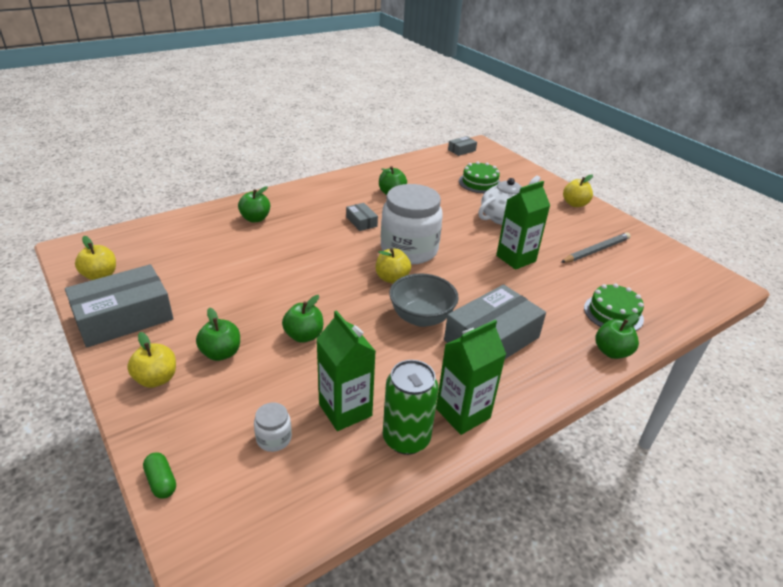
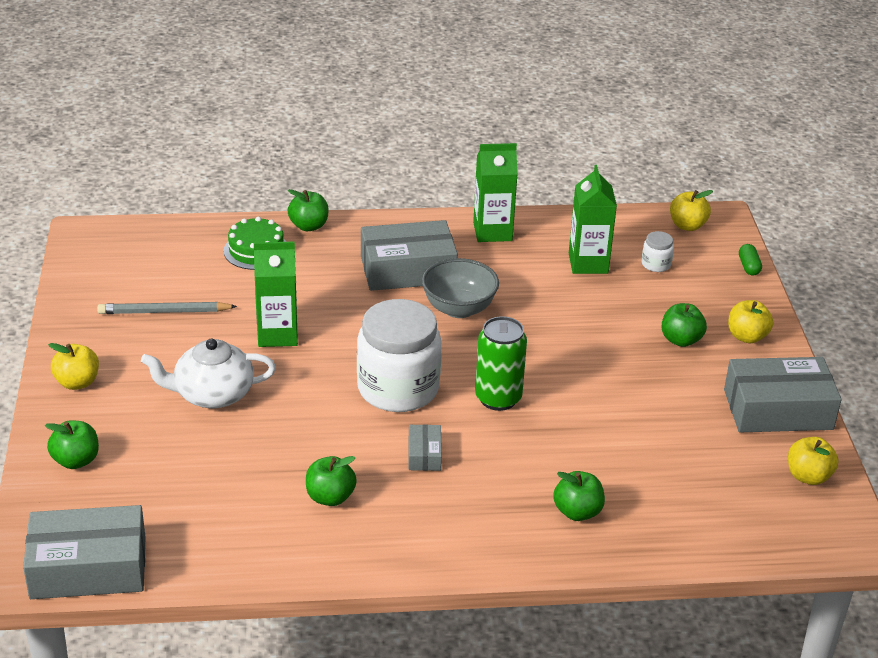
camera: 150 degrees left, 0 degrees up
green apple [282,295,323,343] -> green apple moved to [45,420,99,469]
yellow apple [376,248,411,283] -> yellow apple moved to [670,190,713,231]
green can [383,360,438,455] -> green can moved to [475,316,527,411]
grey box [448,136,477,156] -> grey box [23,505,146,599], size x2.16
green cake [459,161,500,193] -> none

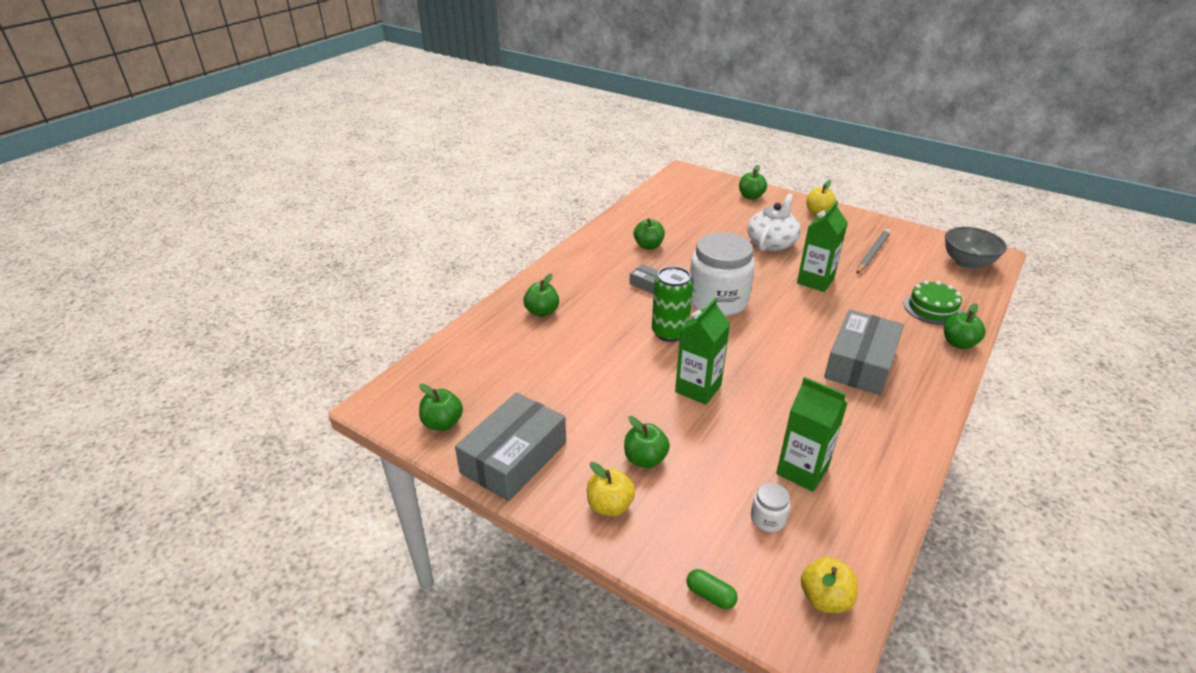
camera: 130 degrees right, 0 degrees up
grey box [23,505,146,599] -> none
grey bowl [422,258,499,318] -> grey bowl moved to [945,227,1007,269]
green carton [473,143,518,242] -> green carton moved to [675,298,730,405]
yellow apple [788,437,839,485] -> green apple [419,383,463,431]

